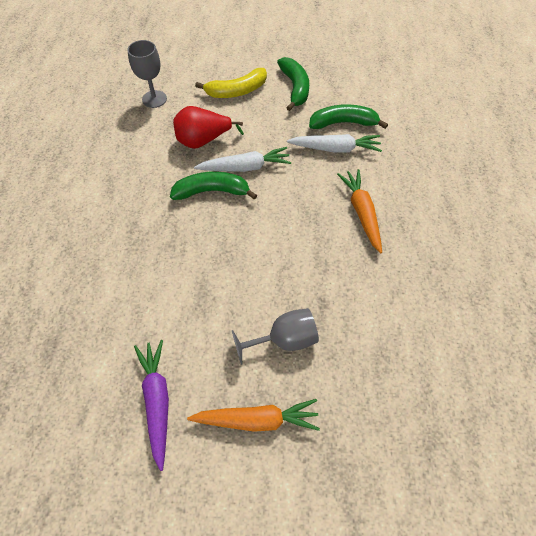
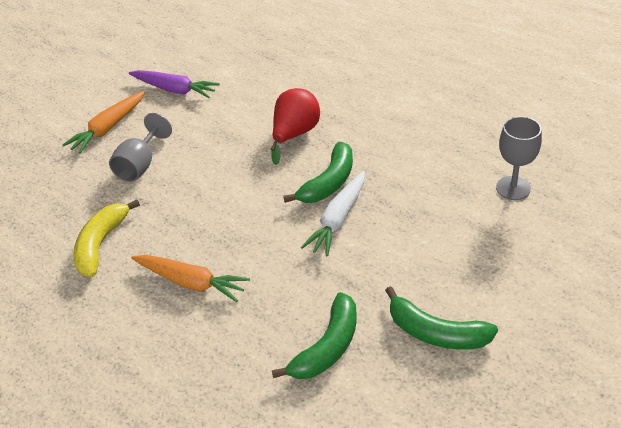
camera: 130 degrees right, 15 degrees down
red pear [173,106,244,149] -> red pear moved to [271,88,320,165]
yellow banana [195,68,267,98] -> yellow banana moved to [73,199,140,277]
white carrot [287,134,382,153] -> none

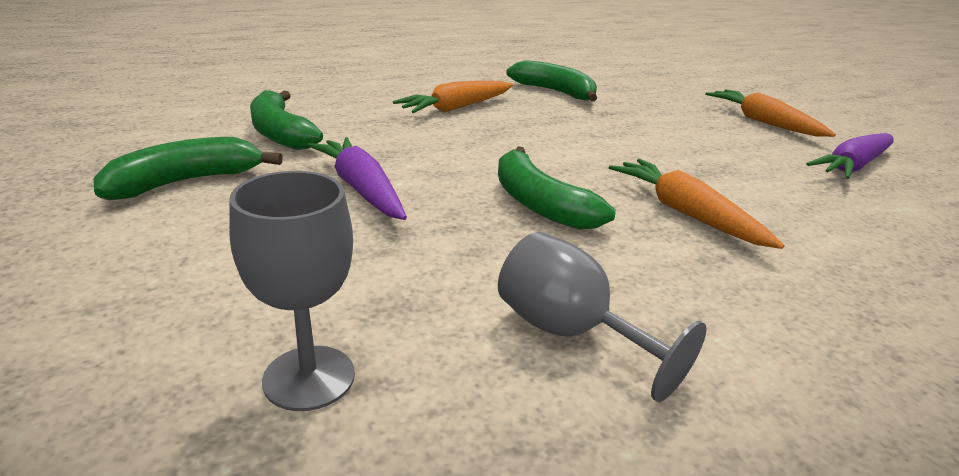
camera: 110 degrees right, 15 degrees down
yellow banana [73,199,140,277] -> green banana [506,60,597,101]
grey goblet [109,113,172,182] -> grey goblet moved to [498,232,707,402]
red pear [271,88,320,165] -> orange carrot [609,159,784,249]
white carrot [300,171,365,257] -> none
none -> purple carrot [307,137,407,220]

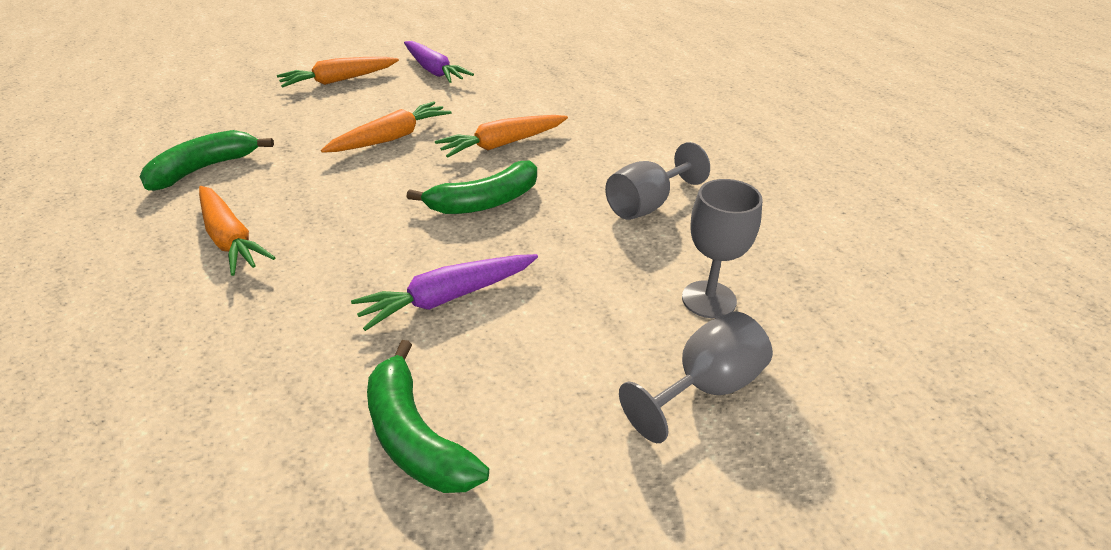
camera: 85 degrees left, 10 degrees up
green banana [250,90,323,150] -> none
none -> orange carrot [321,101,452,153]
none -> grey goblet [619,312,772,443]

